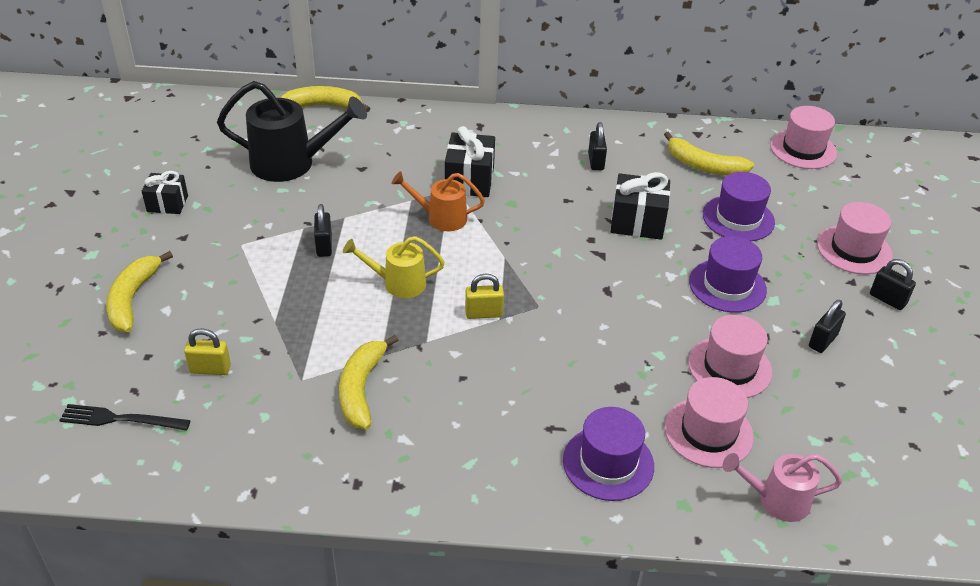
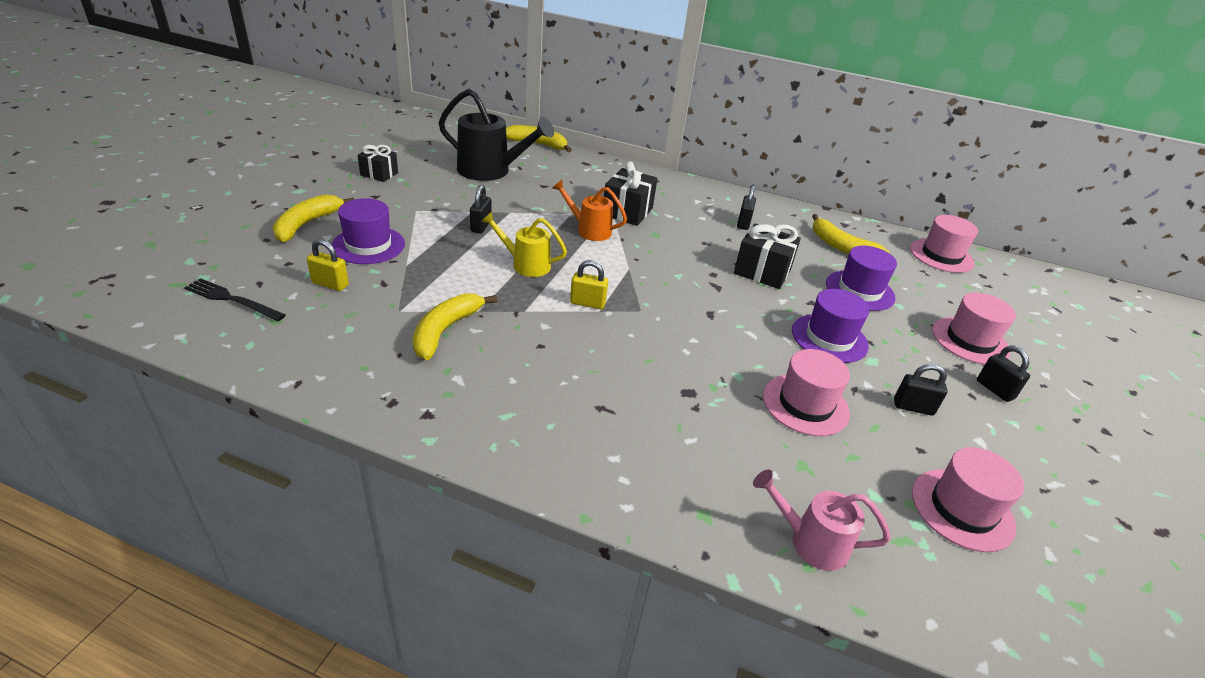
camera: 15 degrees right, 5 degrees down
purple hat [563,407,654,501] -> purple hat moved to [331,198,405,264]
pink hat [664,377,754,468] -> pink hat moved to [912,447,1024,552]
black padlock [809,300,846,353] -> black padlock turned 45 degrees clockwise [894,364,947,416]

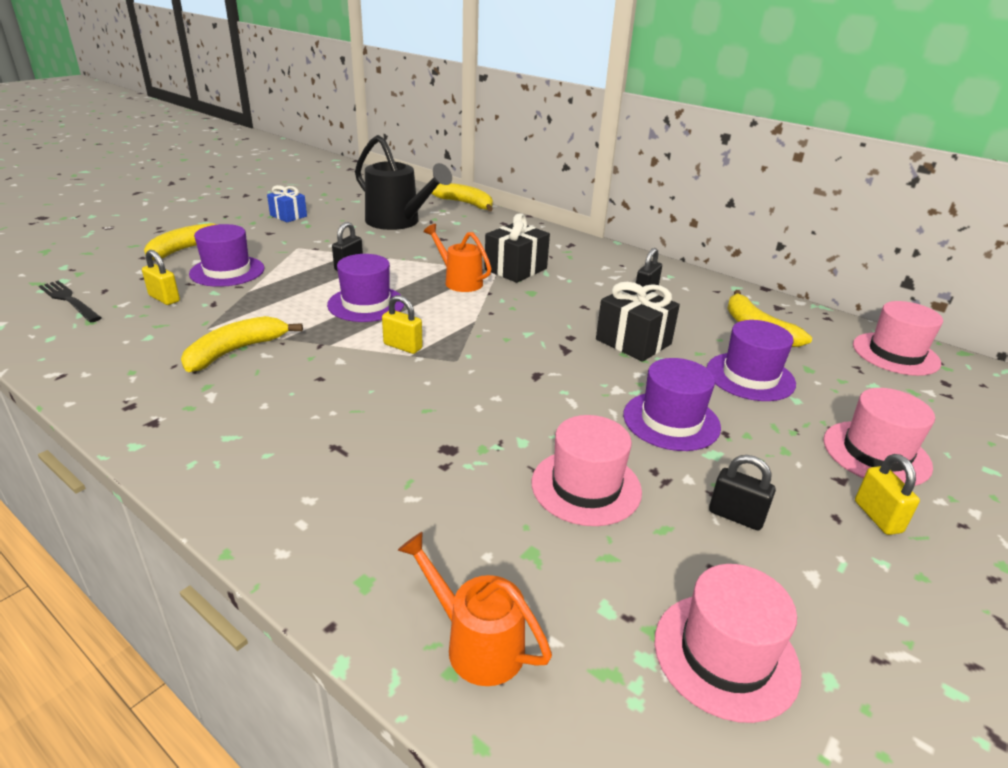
camera: 20 degrees right, 5 degrees down
black gift [357,145,398,182] -> blue gift [267,185,307,222]
yellow watering can [481,211,567,277] -> purple hat [327,254,404,322]
pink watering can [753,470,891,571] -> orange watering can [397,532,552,686]
black padlock [977,345,1030,402] -> yellow padlock [855,454,920,535]

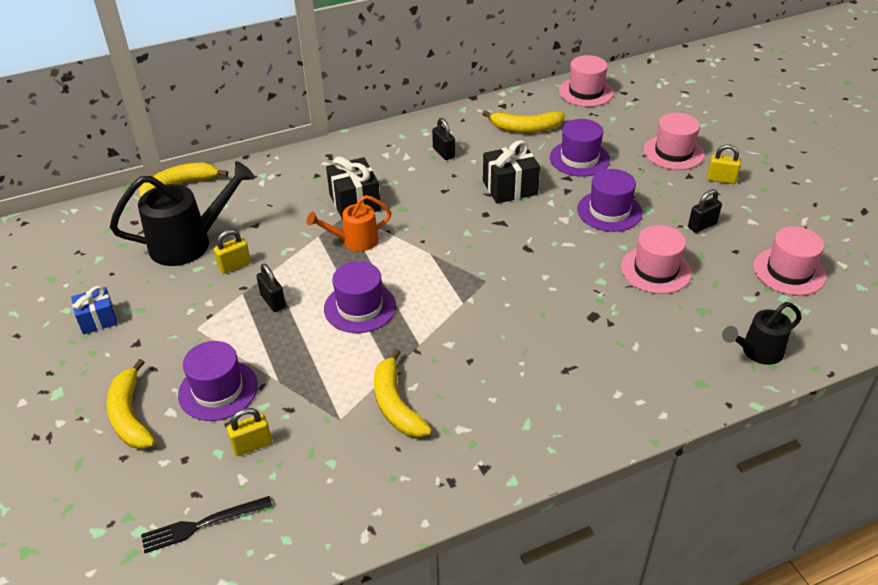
camera: 60 degrees left, 10 degrees up
yellow padlock [382,295,423,354] -> yellow padlock moved to [214,229,251,274]
orange watering can [397,532,552,686] -> black watering can [722,302,802,365]

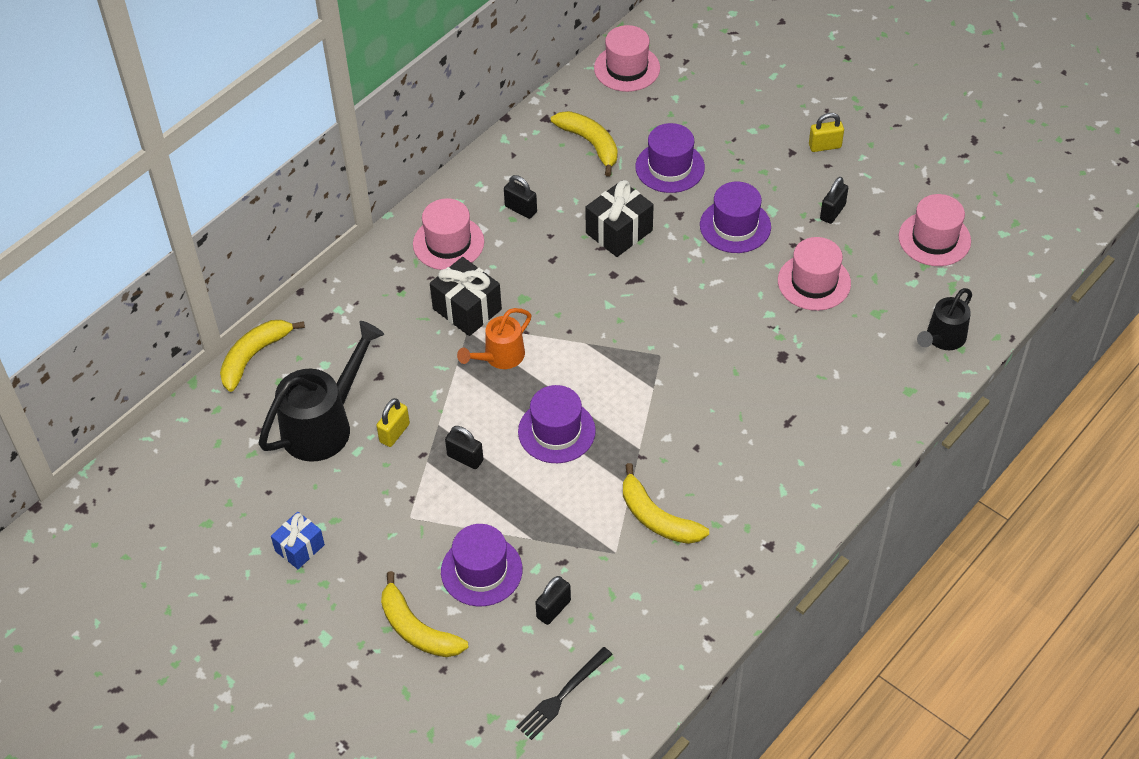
camera: 25 degrees left, 10 degrees up
yellow padlock [227,408,272,456] -> black padlock [535,576,571,625]
yellow banana [483,110,565,133] -> yellow banana turned 105 degrees counterclockwise [551,111,618,176]
pink hat [644,113,705,170] -> pink hat moved to [413,198,484,270]

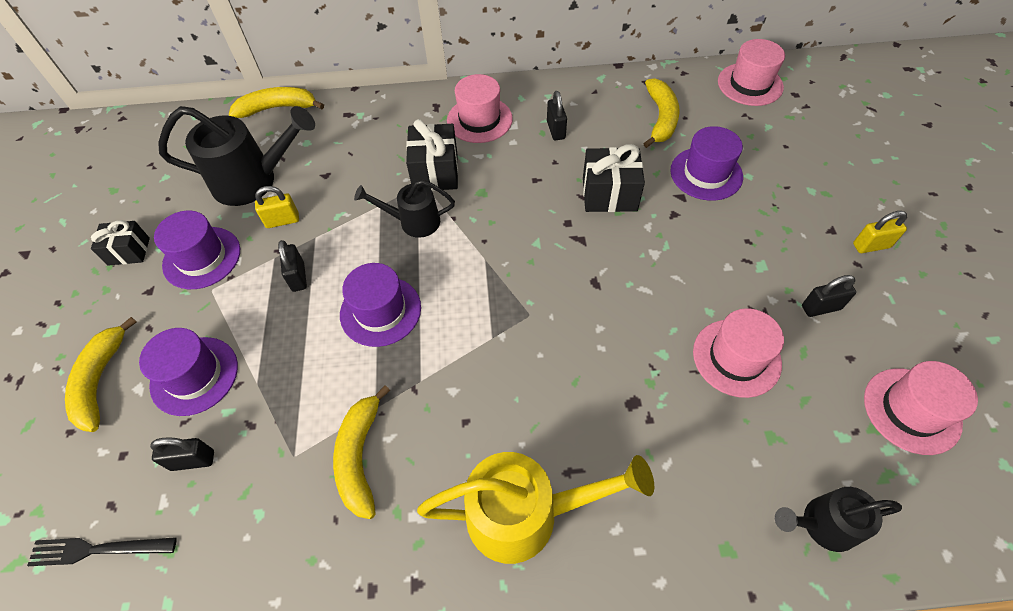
camera: 45 degrees right, 5 degrees up
blue gift [271,512,325,569] -> black gift [91,220,150,265]
orange watering can [457,308,531,369] -> black watering can [354,179,455,238]
purple hat [700,182,771,253] -> purple hat moved to [154,210,240,289]
yellow padlock [809,113,844,152] -> yellow padlock turned 45 degrees counterclockwise [853,211,907,253]
none -> yellow watering can [417,452,654,564]

